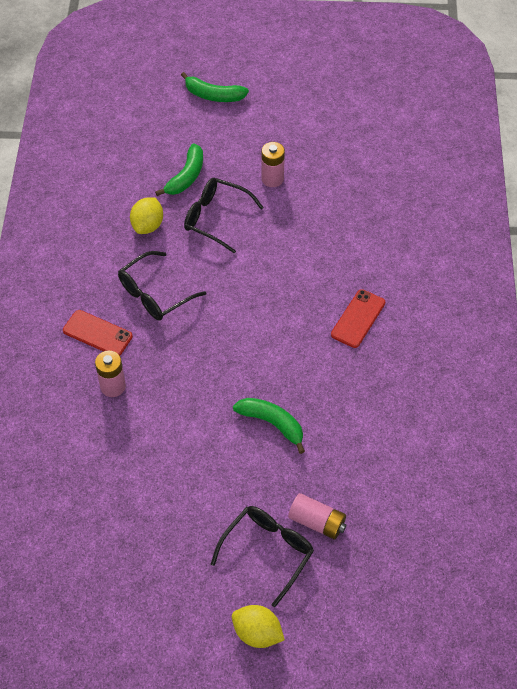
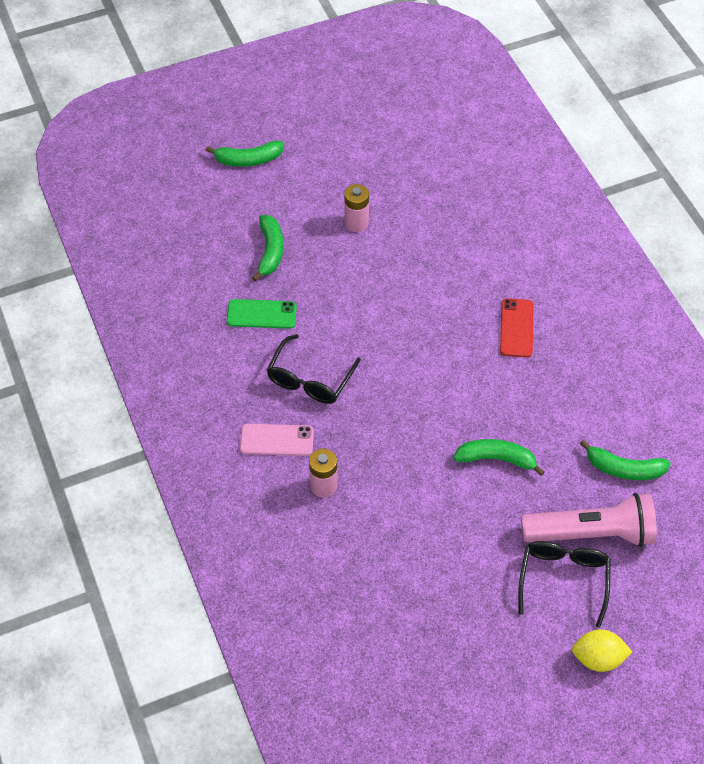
camera: 25 degrees left, 0 degrees up
red phone [63,310,133,356] -> pink phone [240,424,314,456]
yellow lemon [130,197,163,234] -> green phone [227,299,297,329]
black glasses [184,178,264,254] -> none
pink battery [288,493,346,539] -> pink flashlight [521,493,657,547]
none -> green banana [580,440,671,480]

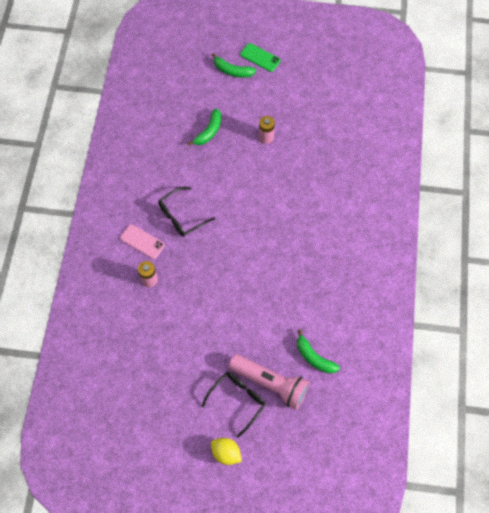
camera: 30 degrees right, 10 degrees up
green phone [227,299,297,329] -> green phone moved to [240,43,281,72]
green banana [453,439,545,476] -> none
red phone [500,298,533,357] -> none

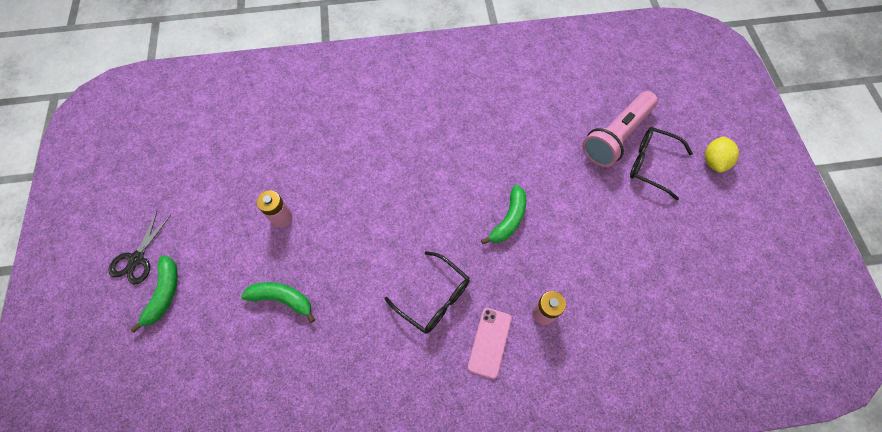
camera: 105 degrees left, 0 degrees up
pink flashlight [229,354,310,410] -> pink flashlight turned 150 degrees counterclockwise [582,91,658,167]
green phone [240,43,281,72] -> black scissors [108,212,171,285]
green banana [297,329,340,374] -> green banana moved to [481,185,526,244]

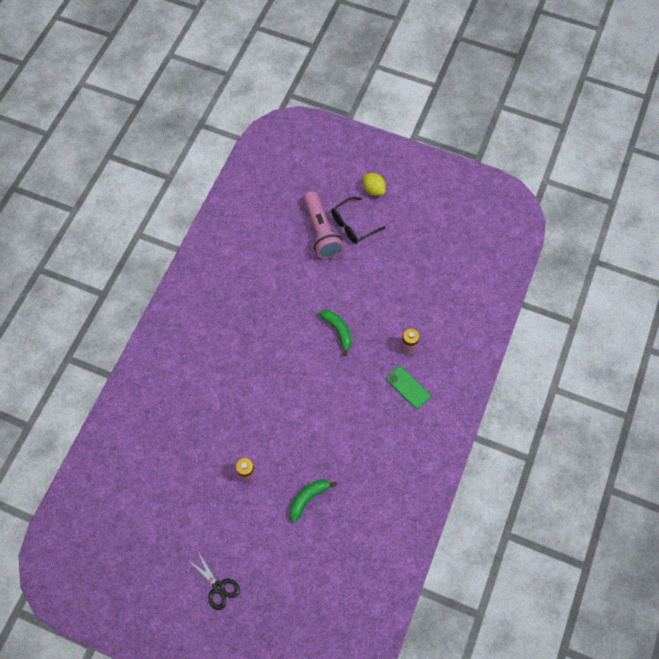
camera: 60 degrees left, 0 degrees up
green banana [130,255,178,333] -> none
black glasses [384,251,470,334] -> none
pink phone [468,308,512,379] -> green phone [387,367,430,409]

